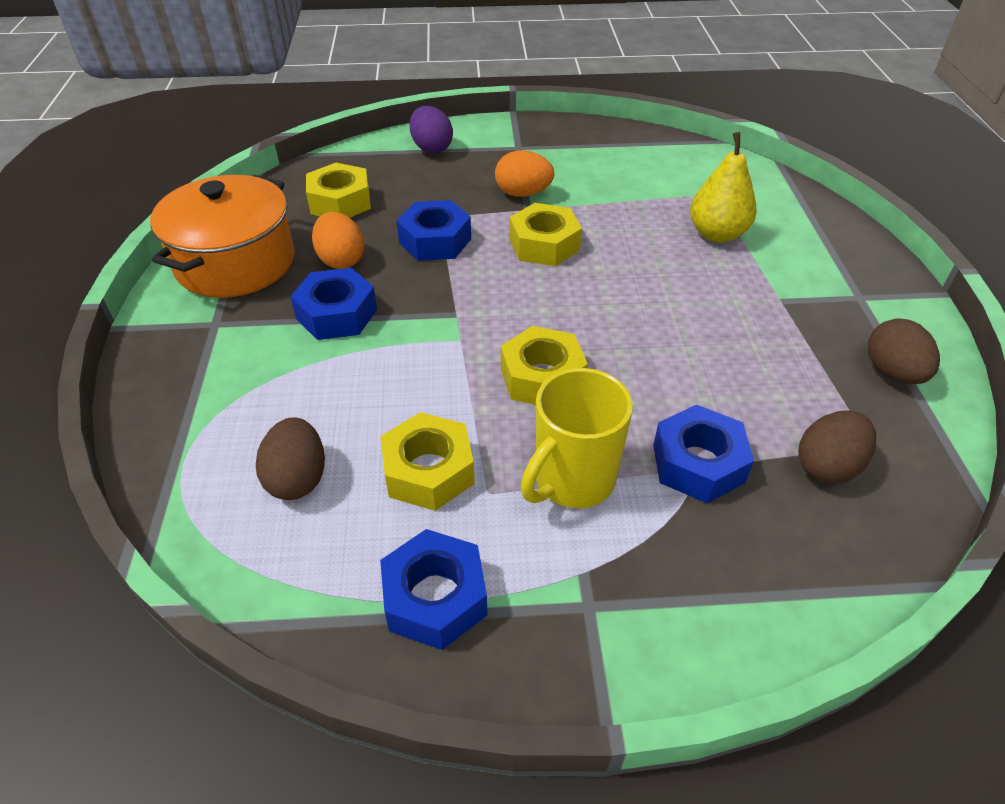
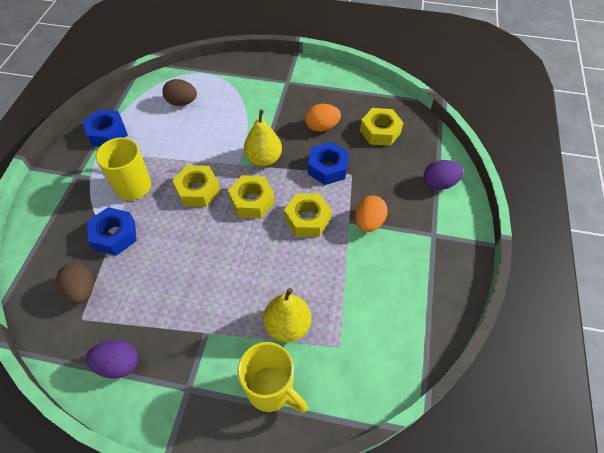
camera: 105 degrees right, 10 degrees up
orange pot [150,175,295,298] -> none
blue nut [290,268,377,340] -> none
yellow nut [380,412,475,511] -> yellow nut moved to [228,175,275,218]
brown egg [868,319,940,384] -> purple egg [85,340,138,379]
none -> yellow mug [237,342,308,413]
none -> yellow pear [244,109,282,167]

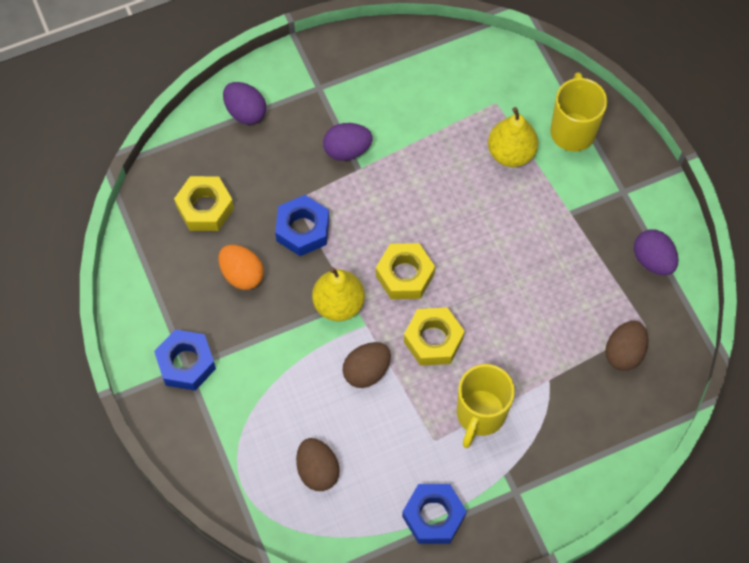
camera: 125 degrees left, 10 degrees up
blue nut [87,207,137,256] -> blue nut moved to [154,329,216,391]
yellow nut [284,193,332,237] -> none
orange egg [355,196,388,232] -> purple egg [323,123,373,161]
none -> brown egg [342,342,391,388]

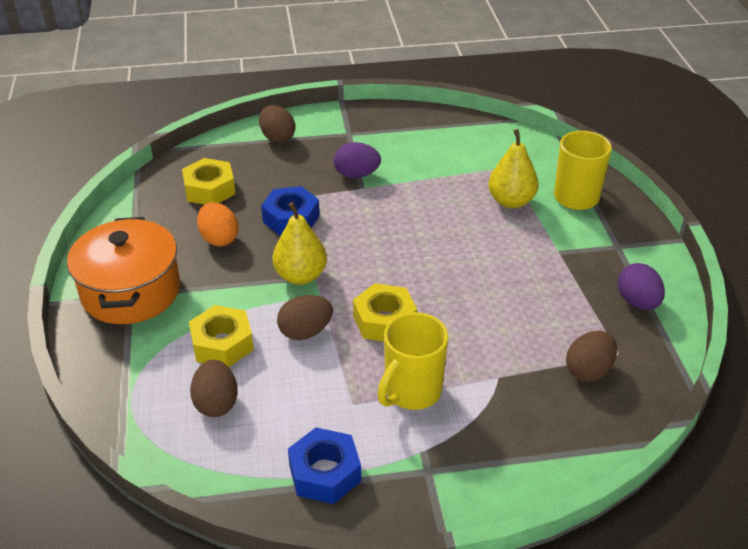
camera: 15 degrees right, 25 degrees down
blue nut [154,329,216,391] -> orange pot [67,217,180,324]
purple egg [223,82,266,125] -> brown egg [259,105,295,143]
yellow nut [376,243,435,299] -> yellow nut moved to [189,305,254,367]

